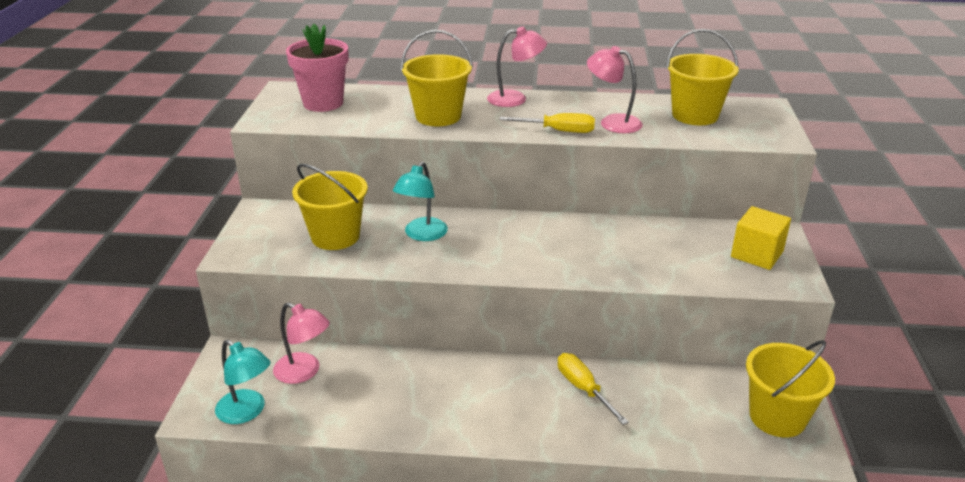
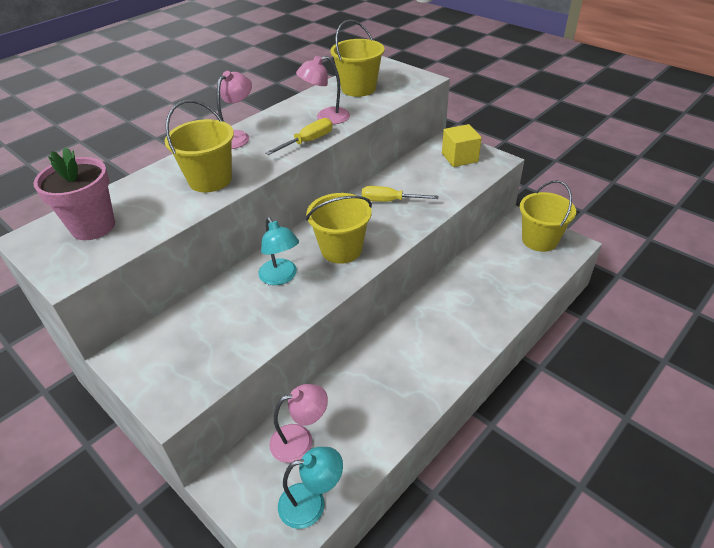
camera: 50 degrees left, 10 degrees up
yellow bucket [292,164,368,250] -> yellow bucket moved to [306,193,372,264]
yellow screwdriver [558,353,629,425] -> yellow screwdriver moved to [362,186,439,202]

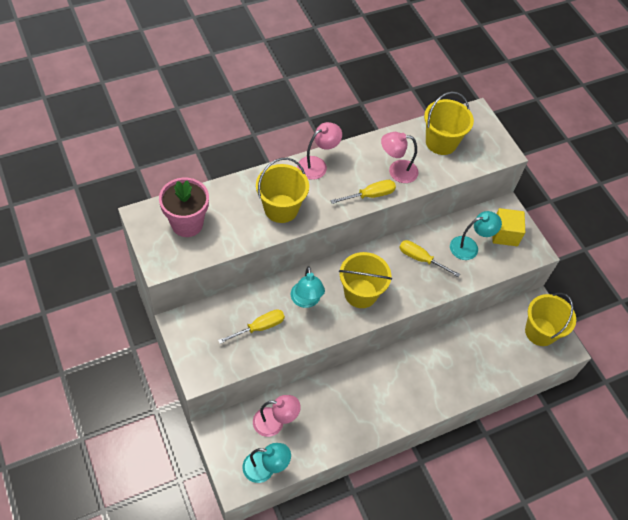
camera: 15 degrees right, 15 degrees up
none -> yellow screwdriver [218,309,285,344]
none -> turquoise lamp [450,211,502,260]

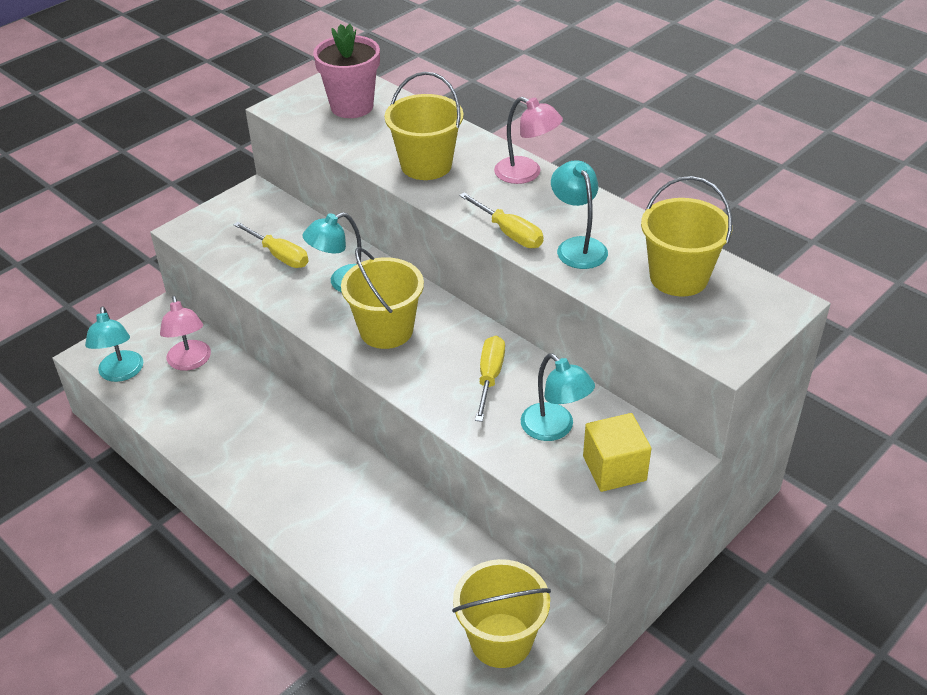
camera: 75 degrees right, 15 degrees down
pink lamp [381,132,419,183] -> turquoise lamp [551,160,608,269]

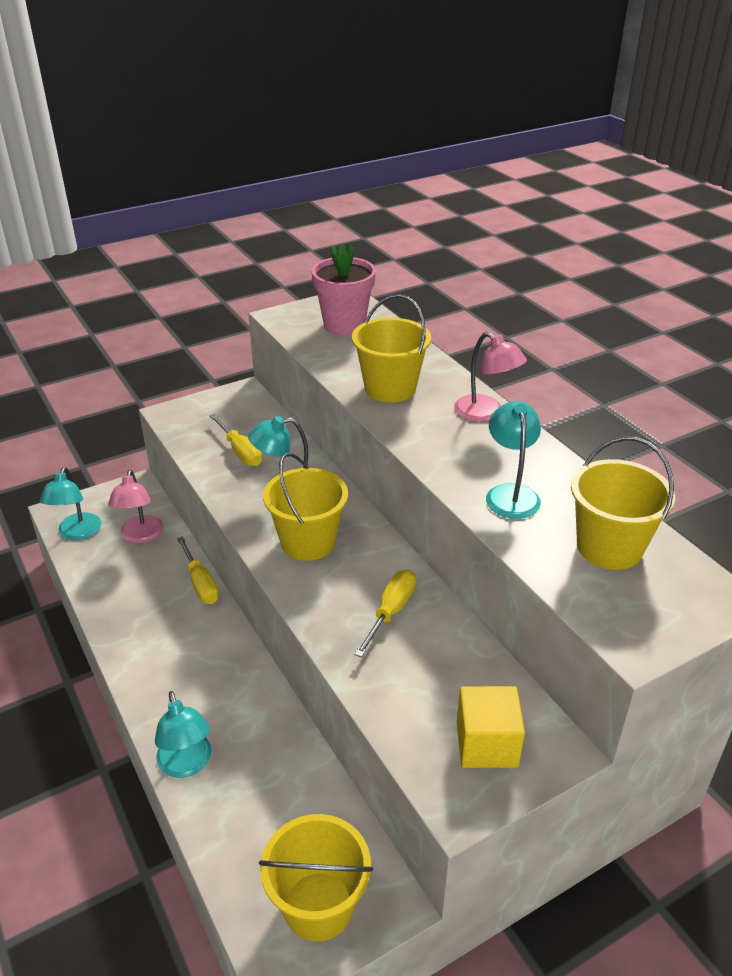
camera: 15 degrees right, 5 degrees down
yellow screwdriver [459,192,544,248] -> yellow screwdriver moved to [177,536,219,604]
turquoise lamp [521,353,595,441] -> turquoise lamp moved to [155,691,212,778]

